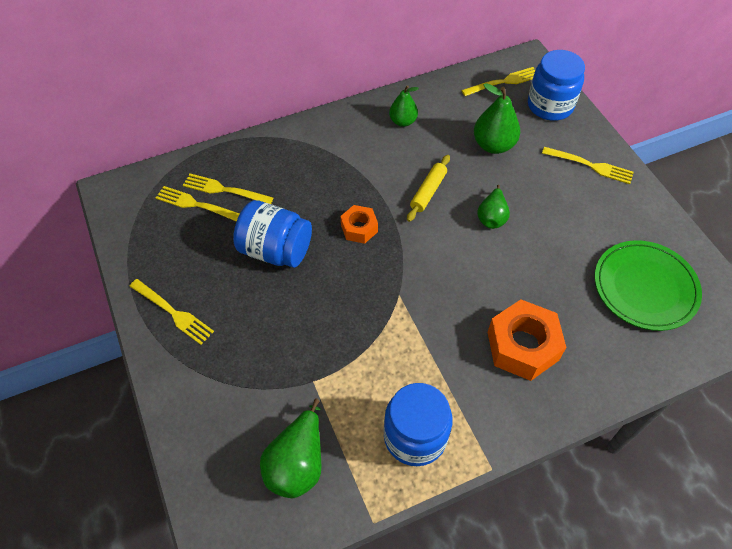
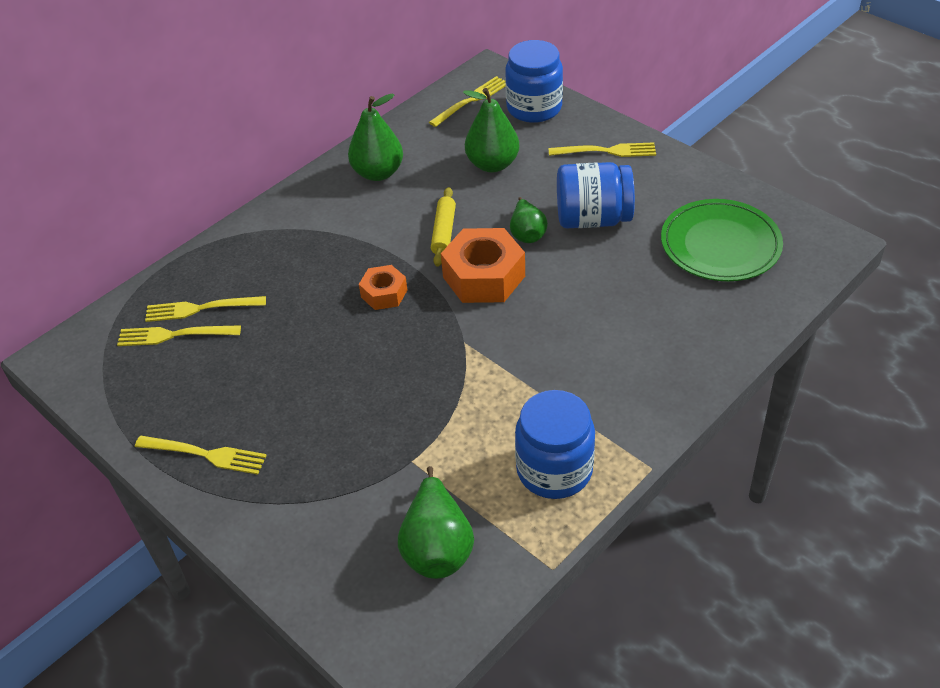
camera: 20 degrees left, 10 degrees down
blue jar [233,200,312,268] -> blue jar moved to [557,162,635,228]
green pear [389,85,419,127] -> green pear [348,94,403,181], size x1.55
orange nut [488,299,566,381] -> orange nut moved to [441,228,525,303]

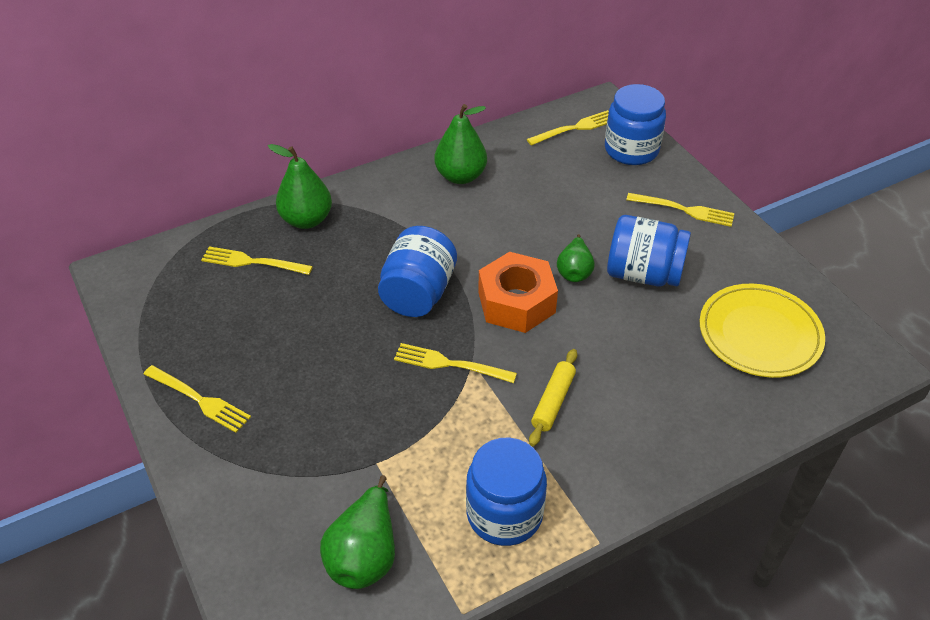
camera: 15 degrees right, 0 degrees up
yellow fork [117,325,241,346] -> yellow fork moved to [394,343,517,383]
orange nut [359,265,407,310] -> blue jar [378,226,457,317]
yellow rolling pin [431,187,456,267] -> yellow rolling pin moved to [529,349,577,446]
green pear [463,88,520,173] -> green pear moved to [268,144,332,229]
green plate [661,199,783,281] -> yellow plate [700,284,825,378]

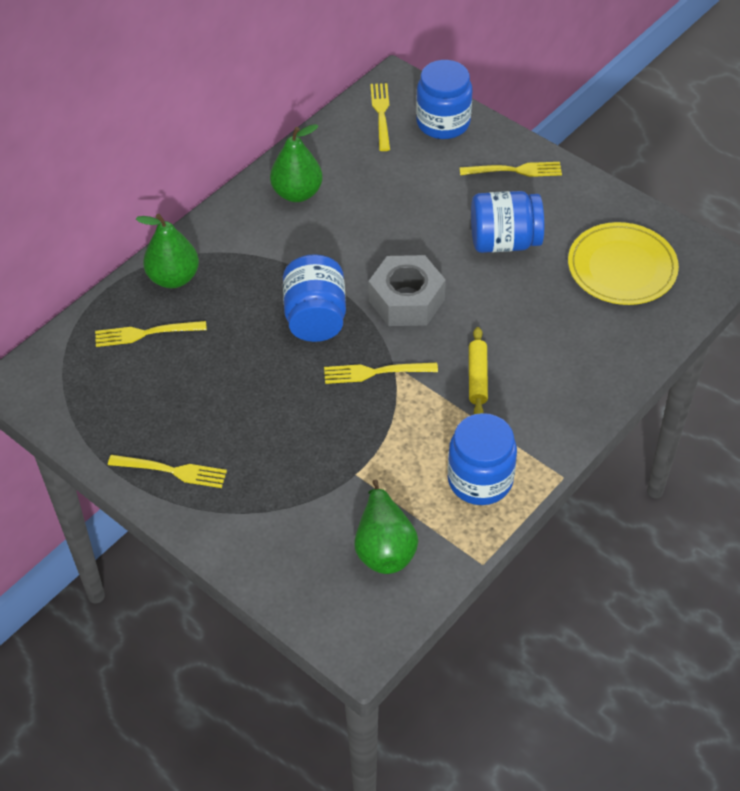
camera: 20 degrees left, 5 degrees up
orange nut [478,252,558,333] -> grey nut [368,255,446,326]
yellow fork [527,110,609,146] -> yellow fork turned 45 degrees counterclockwise [370,83,390,151]
green pear [557,234,594,282] -> none

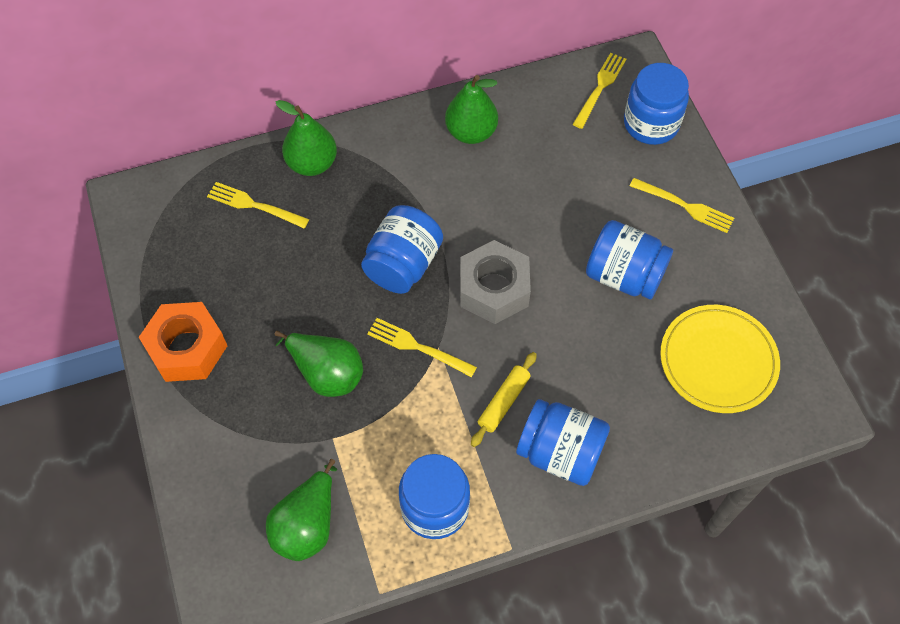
camera: 30 degrees right, 10 degrees up
yellow fork [108,455,227,488] -> orange nut [139,302,227,382]
none -> green pear [275,331,363,397]
none -> blue jar [516,399,610,486]

